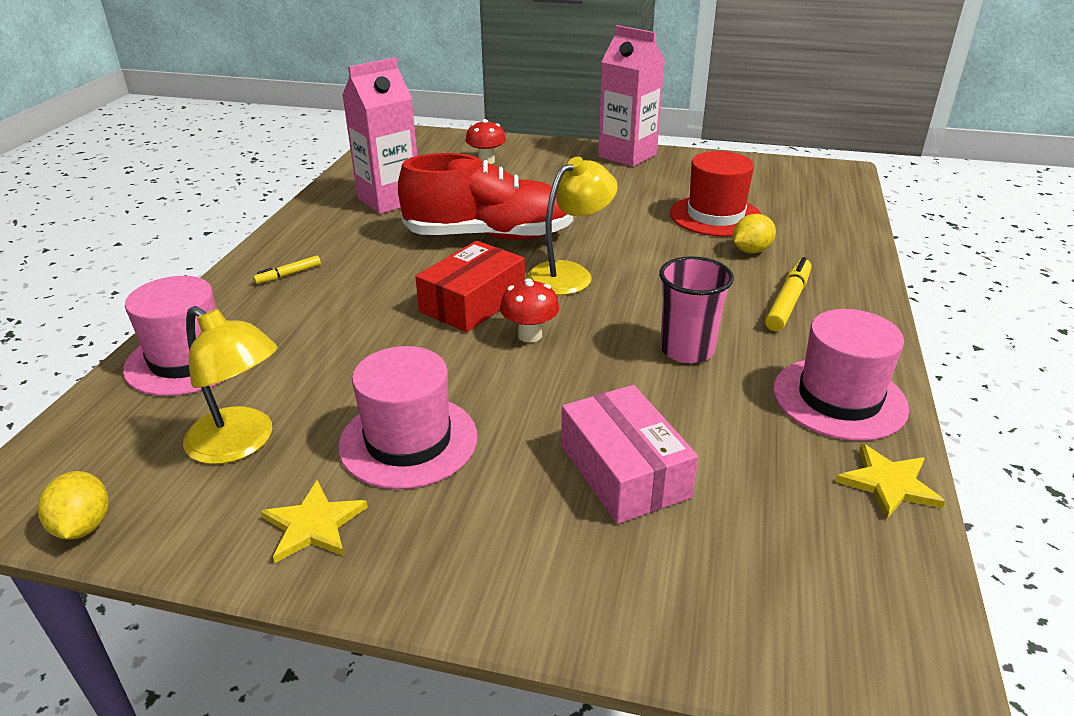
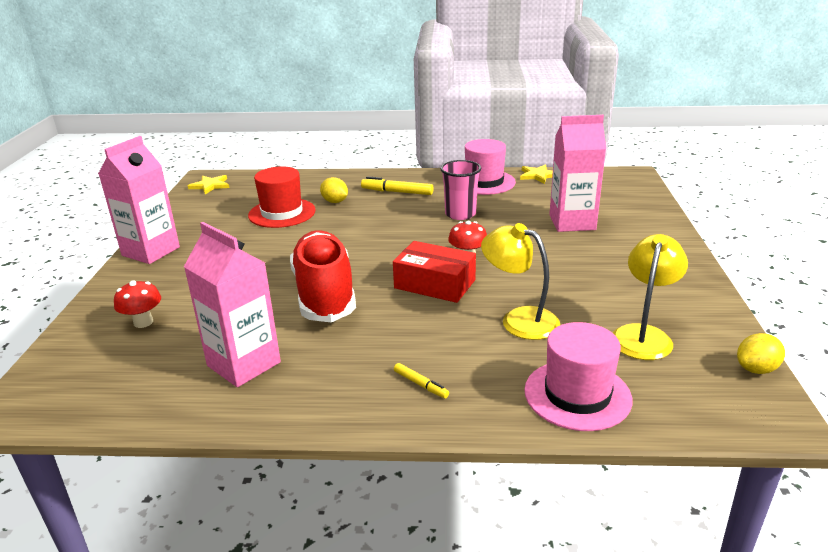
camera: 100 degrees left, 5 degrees down
yellow star [261,480,368,563] -> yellow star moved to [188,175,229,194]
pink hat [338,346,477,489] -> none
yellow lamp [526,157,618,295] -> yellow lamp moved to [481,223,560,340]
pink box [561,385,698,524] -> pink carton [549,115,606,232]

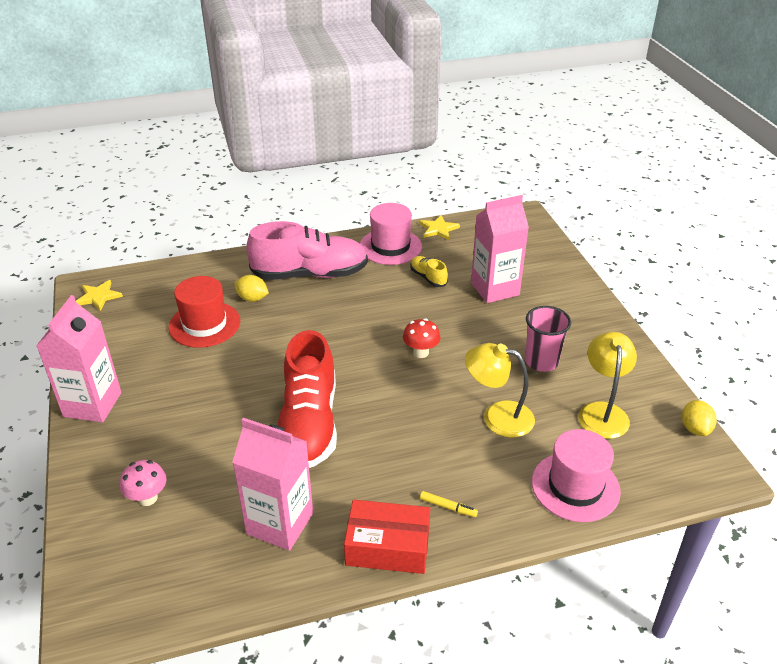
camera: 20 degrees left, 10 degrees up
red mushroom [114,280,161,328] -> pink mushroom [120,460,167,506]
red shoe [290,230,356,322] -> red shoe turned 150 degrees counterclockwise [278,330,337,468]
yellow marker [361,176,434,195] -> pink shoe [246,221,368,280]
red box [393,241,476,303] -> red box moved to [344,500,430,574]
pink cup [440,160,481,220] -> pink cup moved to [525,306,571,372]
yellow lemon [737,333,785,374] -> yellow lemon turned 45 degrees counterclockwise [682,400,717,436]
none -> yellow shoe [410,256,448,287]

